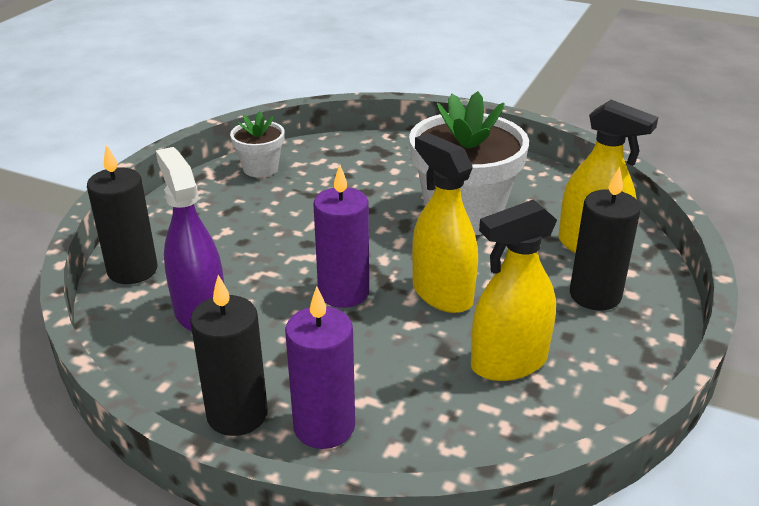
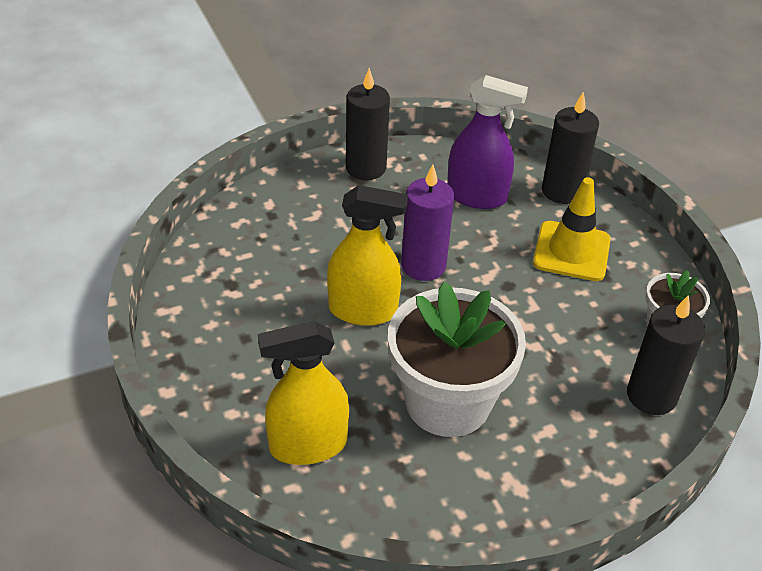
camera: 130 degrees right, 10 degrees up
purple candle [285,286,355,449] -> none
yellow spray bottle [471,199,557,381] -> none
black candle [570,166,641,311] -> black candle moved to [627,295,705,415]
none -> yellow traffic cone [533,177,611,281]

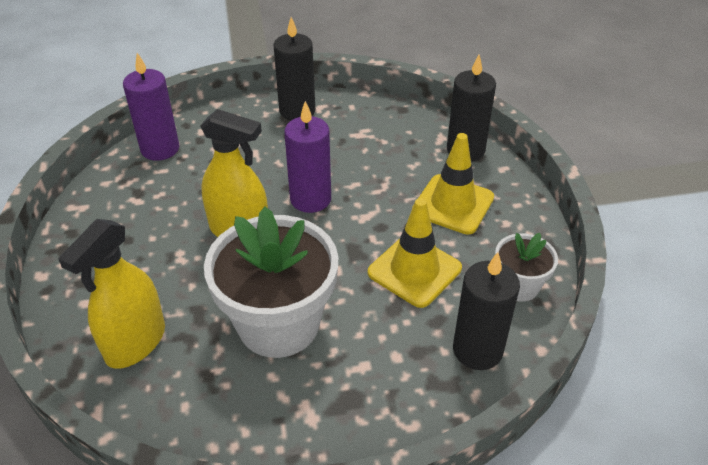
camera: 15 degrees right, 0 degrees up
yellow spray bottle [258,321,349,465] -> yellow spray bottle turned 60 degrees counterclockwise [58,219,165,369]
purple spray bottle [447,75,528,209] -> none
none -> purple candle [123,53,179,161]
none -> yellow traffic cone [368,198,462,308]

